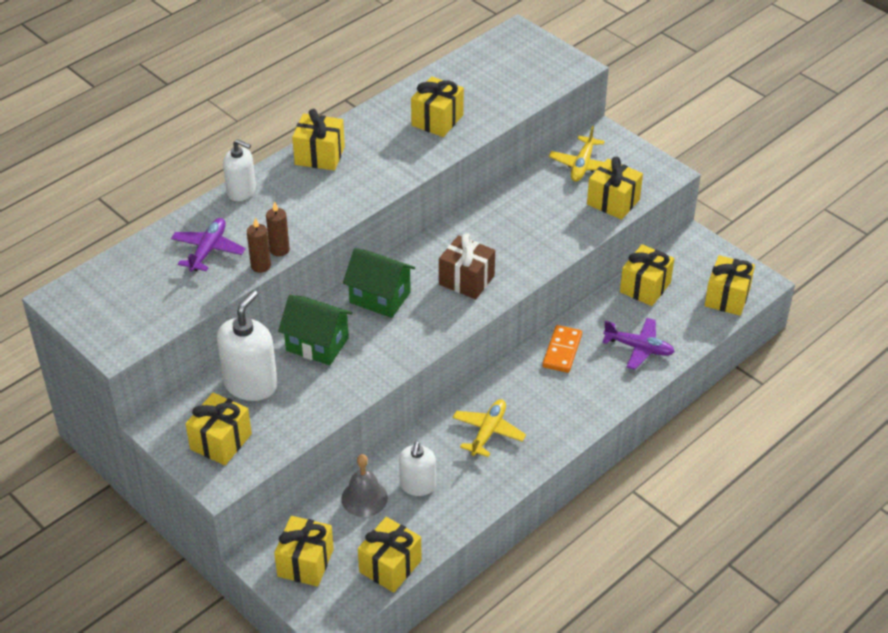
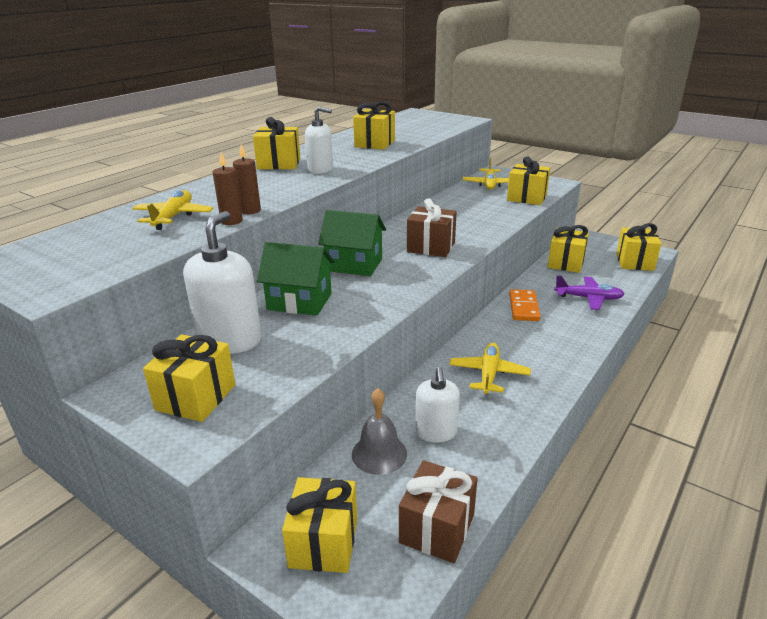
camera: 10 degrees left, 15 degrees down
purple plane [171,218,245,272] -> yellow plane [132,190,214,230]
white soap dispenser [223,139,256,201] -> white soap dispenser moved to [305,107,333,174]
yellow gift [358,517,422,593] -> brown gift [399,460,478,563]

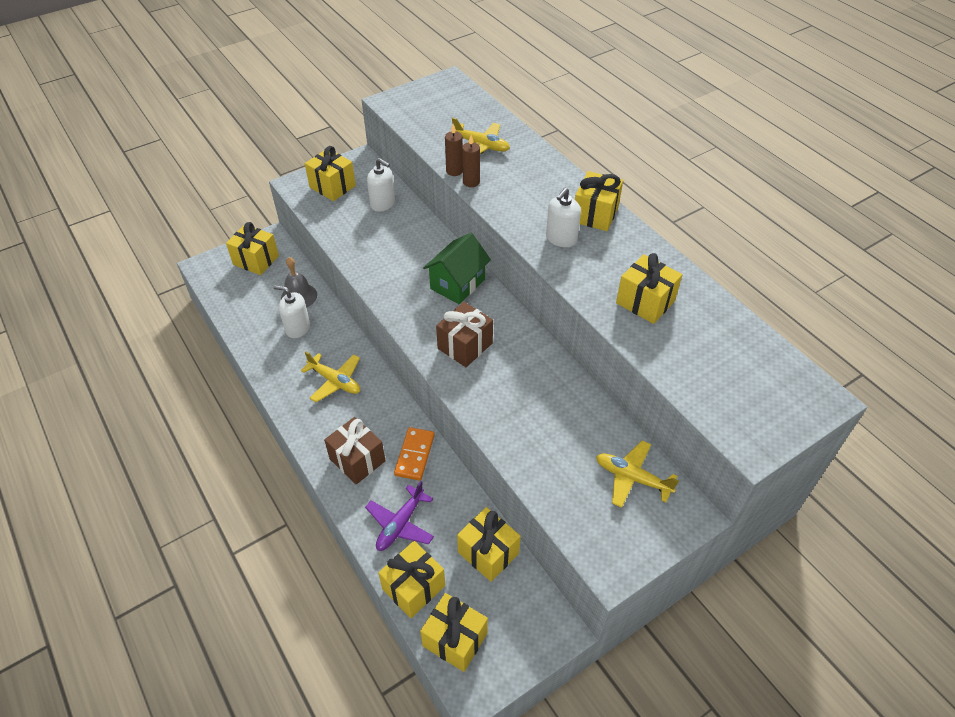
camera: 110 degrees right, 20 degrees up
white soap dispenser [183,211,261,354] -> white soap dispenser [367,158,395,212], size x0.64
green house [257,242,335,316] -> none
brown gift [399,460,478,563] -> brown gift moved to [324,417,385,484]
yellow gift [507,157,550,205] -> yellow gift moved to [378,541,445,618]
orange domino [509,289,540,321] -> orange domino turned 75 degrees clockwise [394,427,435,480]

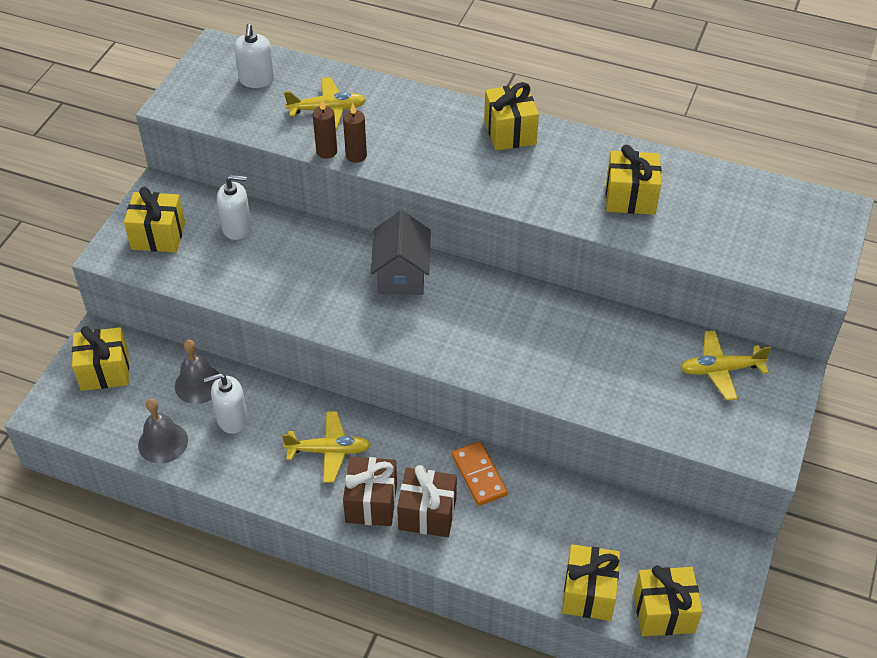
camera: 35 degrees left, 0 degrees up
purple plane [365,481,434,551] -> none
green house [423,233,491,304] -> grey house [371,210,431,295]
brown gift [436,302,493,367] -> brown gift moved to [343,457,397,526]
yellow gift [457,507,521,582] -> none
white soap dispenser [546,188,581,247] -> white soap dispenser moved to [234,24,274,88]
none -> grey bell [138,399,188,464]

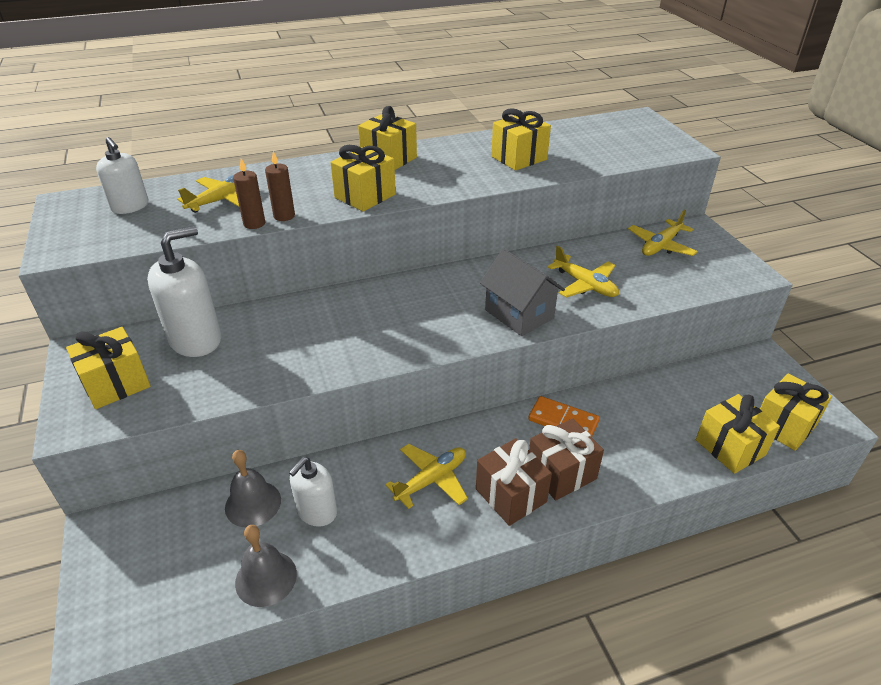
camera: 40 degrees left, 10 degrees down
yellow gift [72,326,129,391] -> yellow gift moved to [330,145,396,212]
white soap dispenser [217,175,251,240] -> white soap dispenser [147,226,221,357], size x1.56
grey house [371,210,431,295] -> grey house moved to [480,249,565,336]
none -> yellow plane [547,245,619,298]

